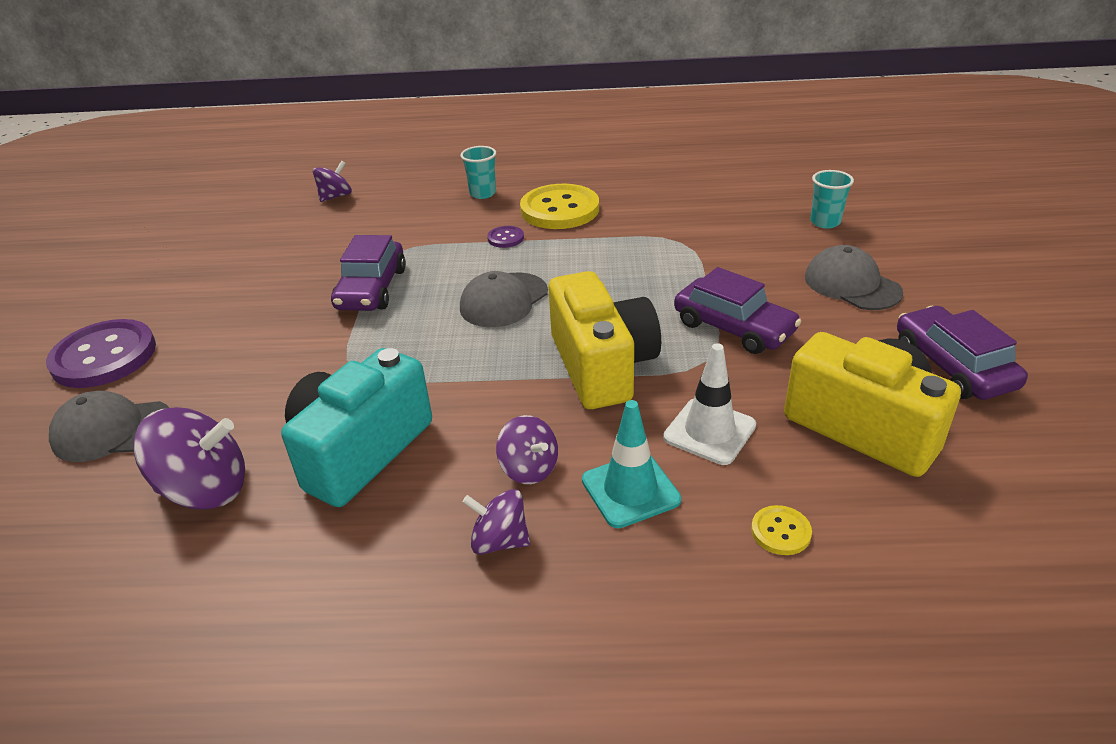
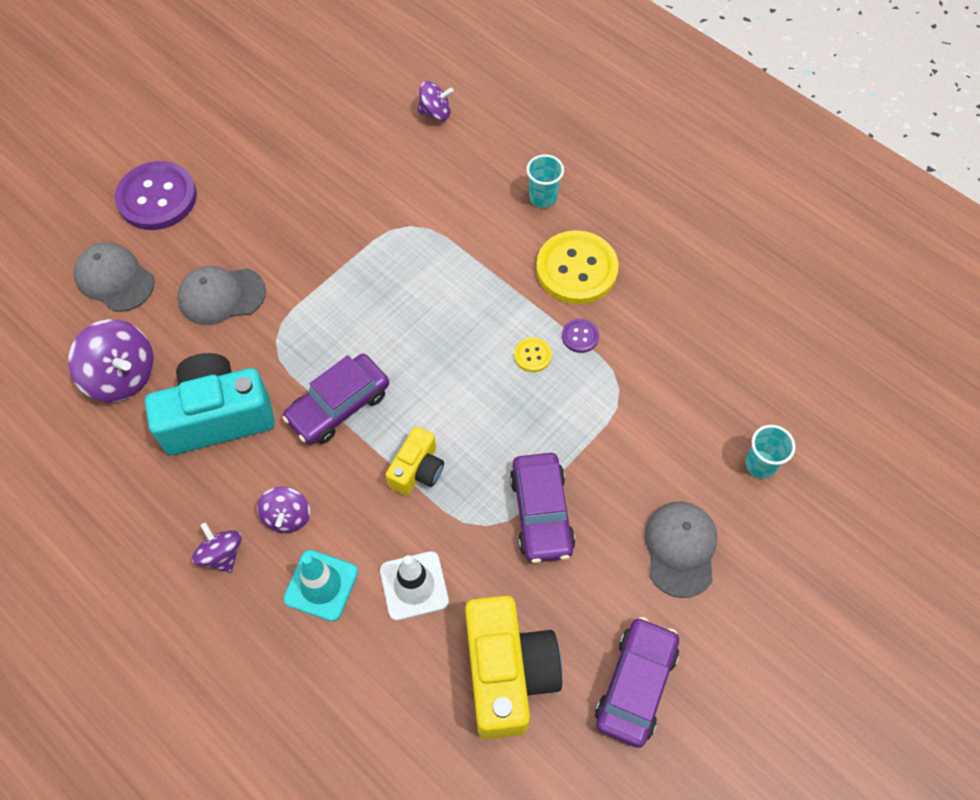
camera: 40 degrees right, 25 degrees up
purple car [331,235,406,311] -> purple car moved to [283,354,389,445]
grey cap [460,271,548,327] -> grey cap moved to [177,266,266,325]
purple button [487,226,524,248] -> purple button moved to [562,319,599,353]
yellow camera [548,271,661,409] -> yellow camera [386,426,444,496], size x0.54
yellow button [751,505,812,555] -> yellow button moved to [514,337,552,372]

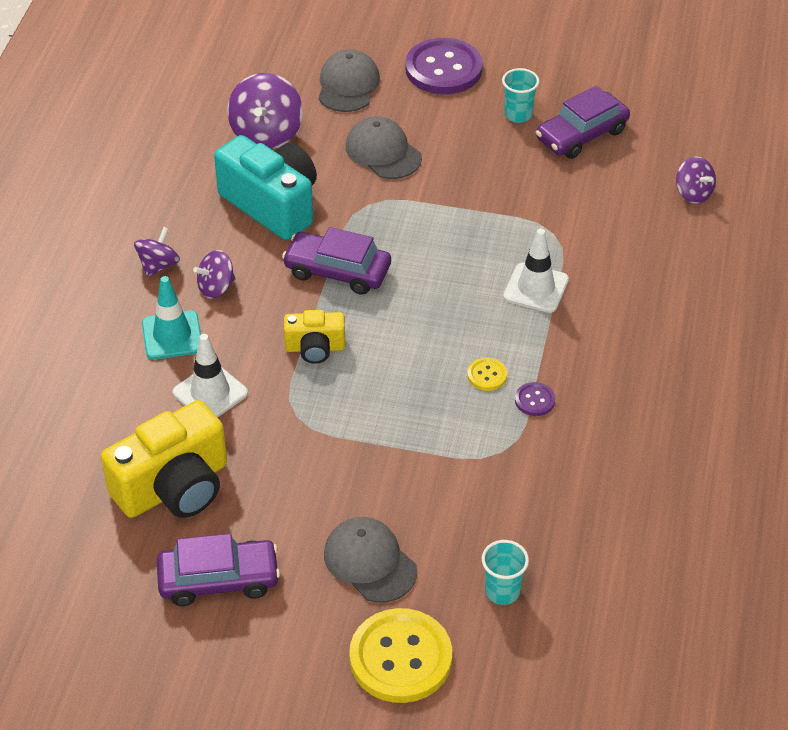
camera: 60 degrees right, 15 degrees down
purple car [510,453,575,563] -> purple car moved to [536,86,630,159]
turquoise cup [526,154,564,208] -> turquoise cup moved to [502,68,539,123]
yellow button [536,230,619,304] -> yellow button moved to [349,608,452,703]
grey cap [644,502,718,598] -> grey cap turned 105 degrees counterclockwise [324,517,417,603]
none -> white traffic cone [503,229,569,313]

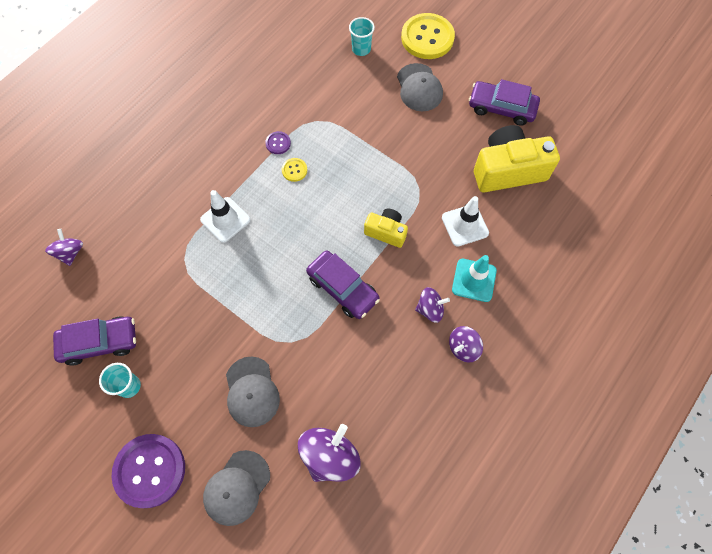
camera: 155 degrees left, 20 degrees up
turquoise camera [214,135,317,240] -> none

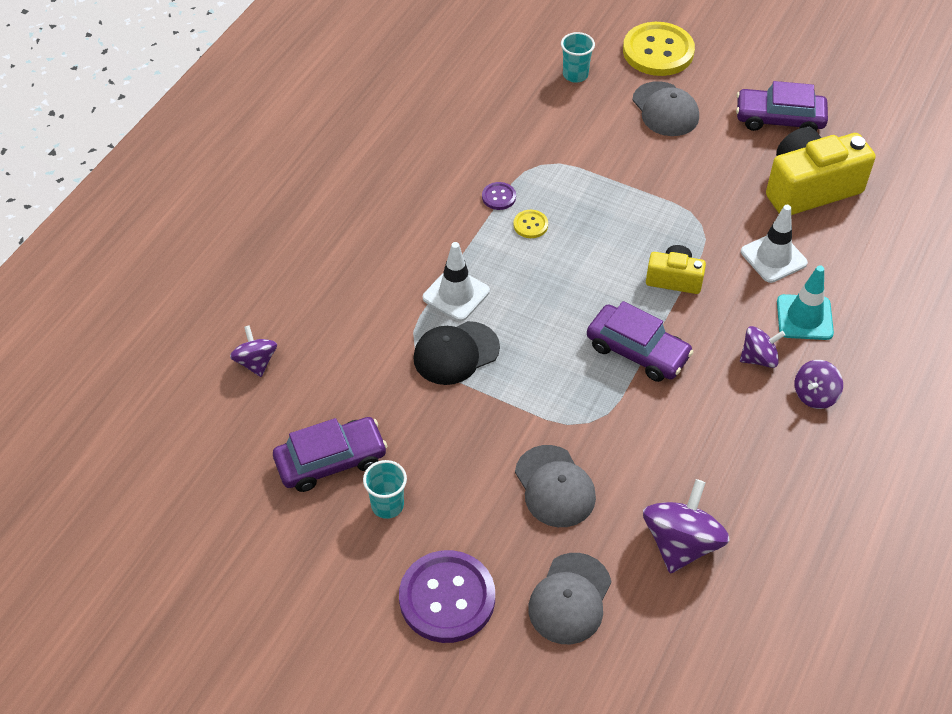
camera: 10 degrees left, 15 degrees down
none -> black cap [413,321,500,385]

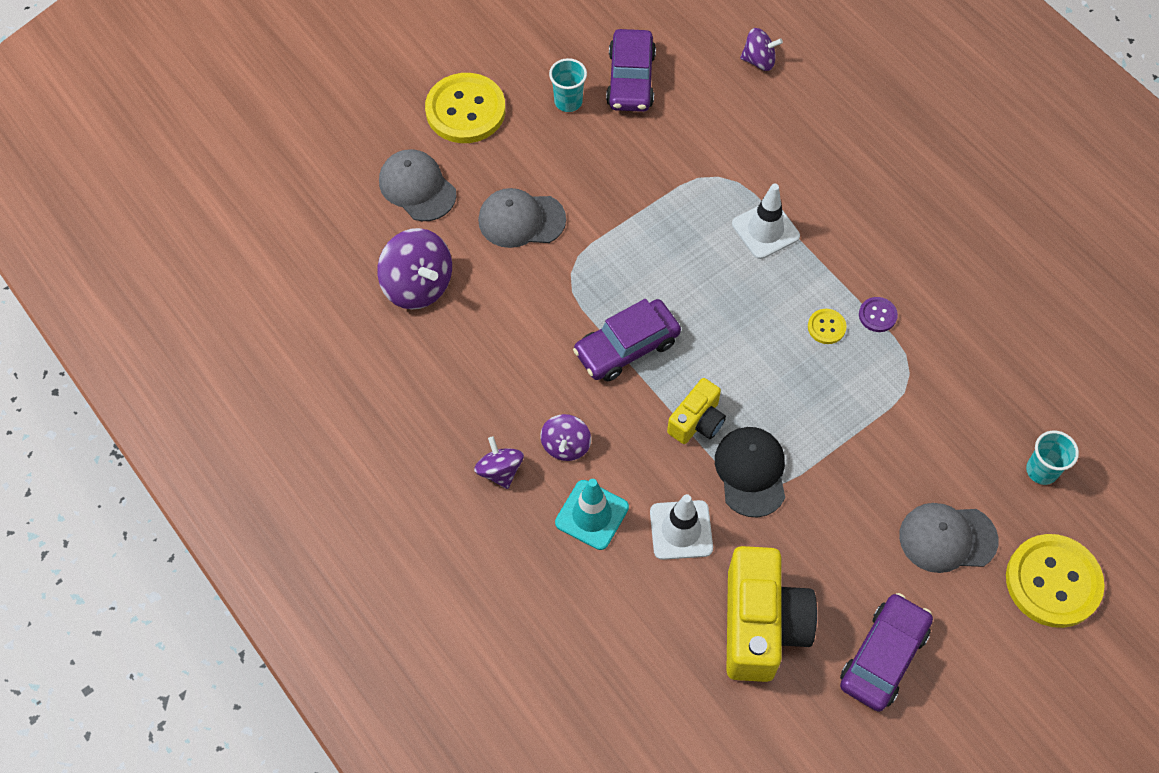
camera: 115 degrees right, 10 degrees up
purple button [399,550,495,643] -> yellow button [425,73,506,143]
black cap [413,321,500,385] -> black cap moved to [715,427,785,517]

